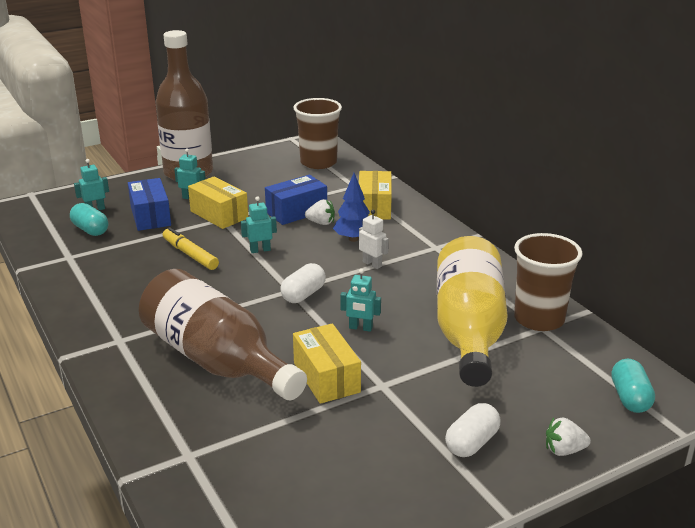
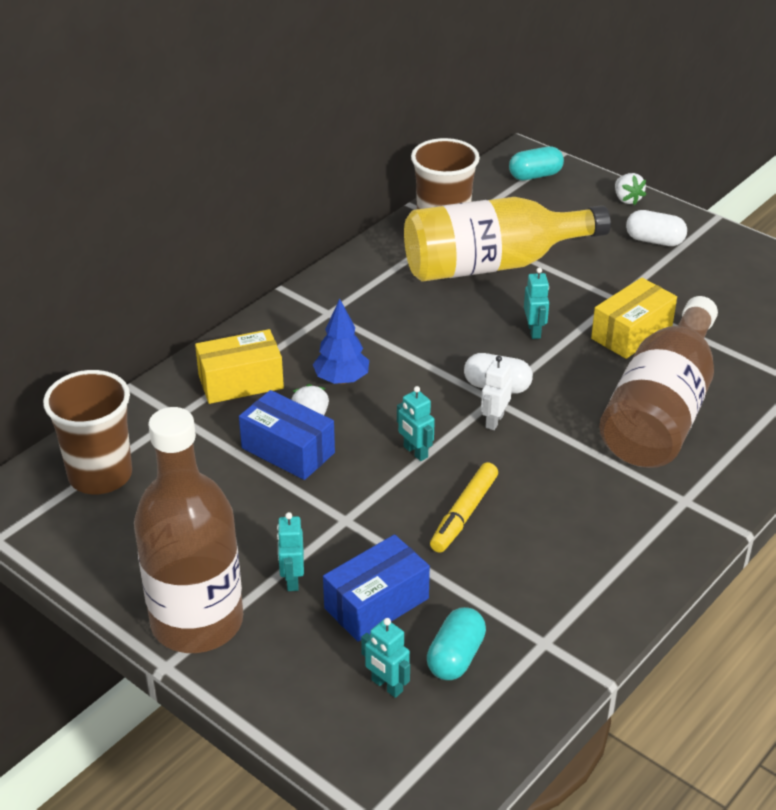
camera: 110 degrees left, 10 degrees up
yellow box [188,176,248,229] -> none
white robot [359,210,389,269] -> white robot moved to [481,356,512,430]

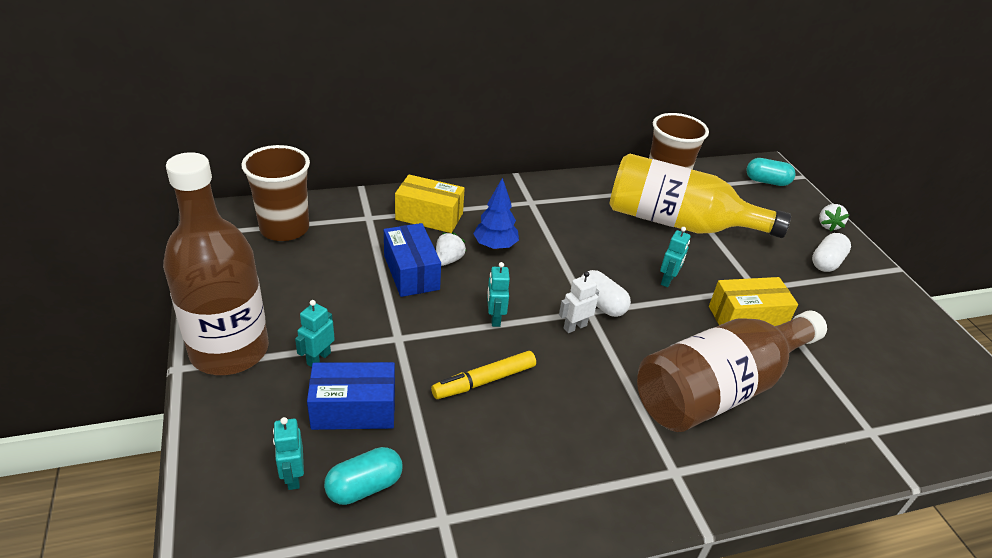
camera: 30 degrees right, 0 degrees up
white capsule [626,210,687,246] -> white capsule turned 75 degrees clockwise [812,233,851,272]

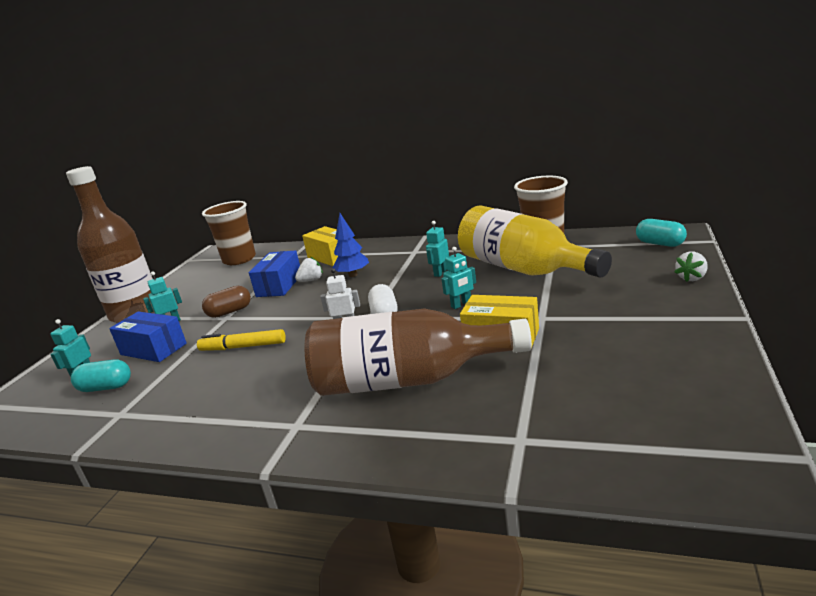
camera: 40 degrees right, 15 degrees down
turquoise robot [487,262,510,327] -> turquoise robot moved to [426,221,449,277]
white capsule [812,233,851,272] -> none
none -> brown capsule [202,286,251,318]

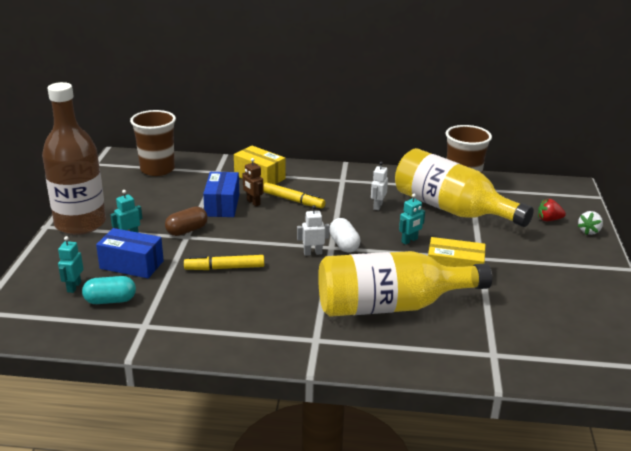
camera: 15 degrees left, 5 degrees up
white strawberry [295,257,323,282] -> brown robot [242,158,264,207]
brown bottle [305,308,532,396] -> yellow bottle [318,251,492,317]
blue tree [332,213,369,277] -> yellow marker [263,182,326,209]
turquoise robot [426,221,449,277] -> white robot [371,162,388,210]
turquoise capsule [636,219,687,247] -> none
none -> red strawberry [538,199,566,221]

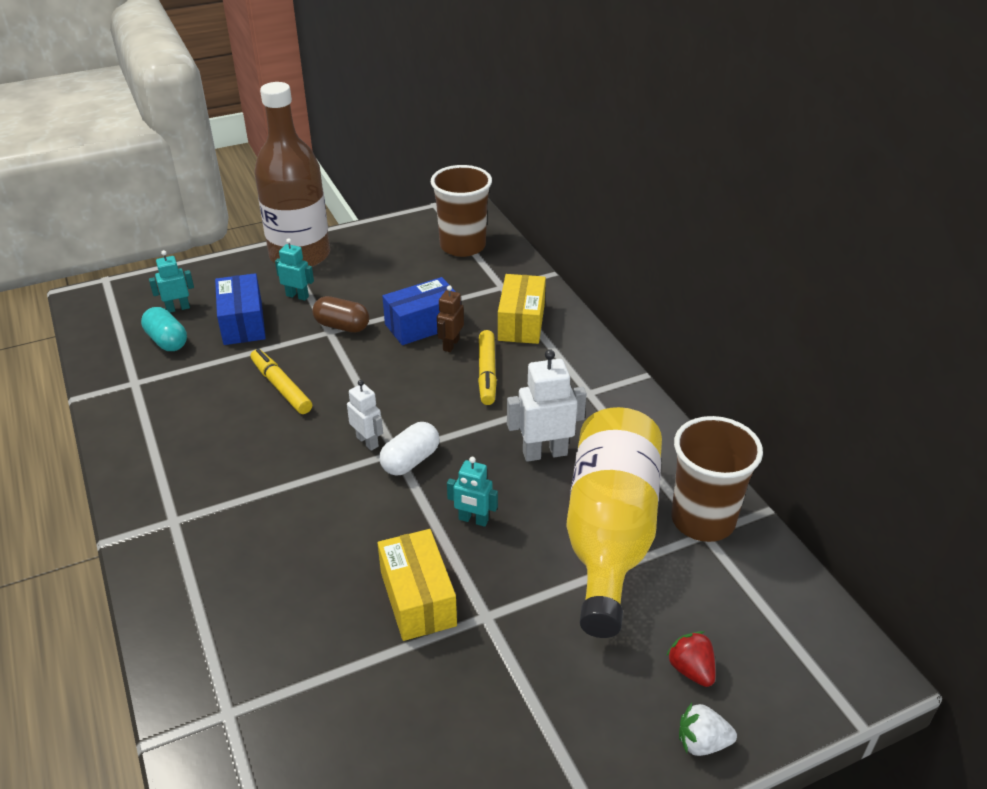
camera: 60 degrees right, 10 degrees up
yellow bottle [318,251,492,317] -> none
white robot [371,162,388,210] -> white robot [507,349,587,462], size x1.62

